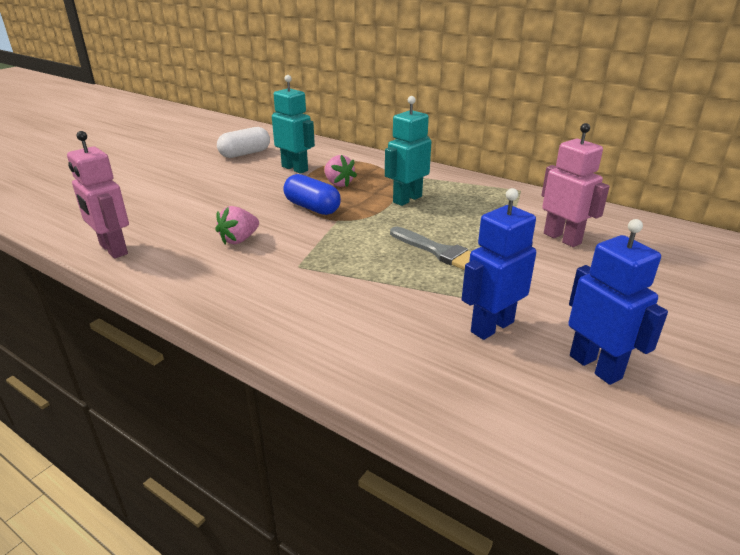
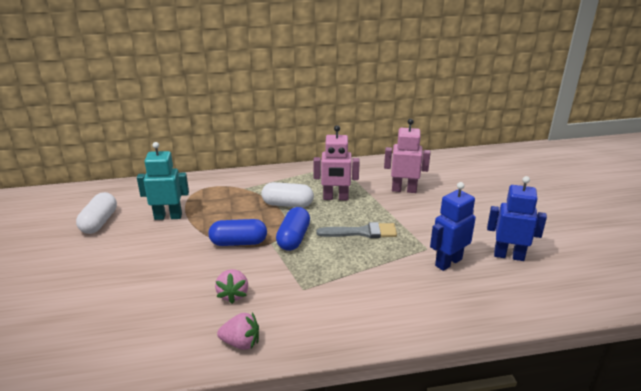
camera: 45 degrees left, 0 degrees up
pink robot [67,131,129,258] -> pink robot moved to [313,125,360,200]
pink strawberry [324,155,357,187] -> pink strawberry moved to [217,312,259,350]
turquoise robot [385,96,431,206] -> white capsule [261,182,314,207]
blue robot [462,188,536,340] -> blue robot turned 45 degrees clockwise [430,182,476,271]
none -> blue capsule [276,207,310,251]

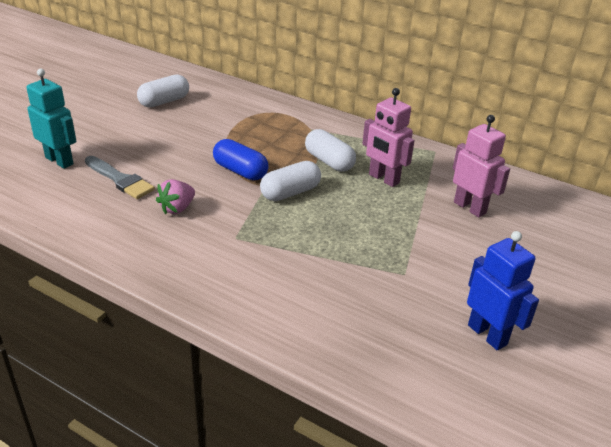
camera: 40 degrees right, 5 degrees up
turquoise robot [137,142,189,220] -> turquoise robot moved to [26,68,77,169]
pink strawberry [217,312,259,350] -> none
blue capsule [276,207,310,251] -> white capsule [260,161,321,201]
grey brush [317,222,397,238] -> grey brush moved to [85,156,155,199]
blue robot [430,182,476,271] -> none

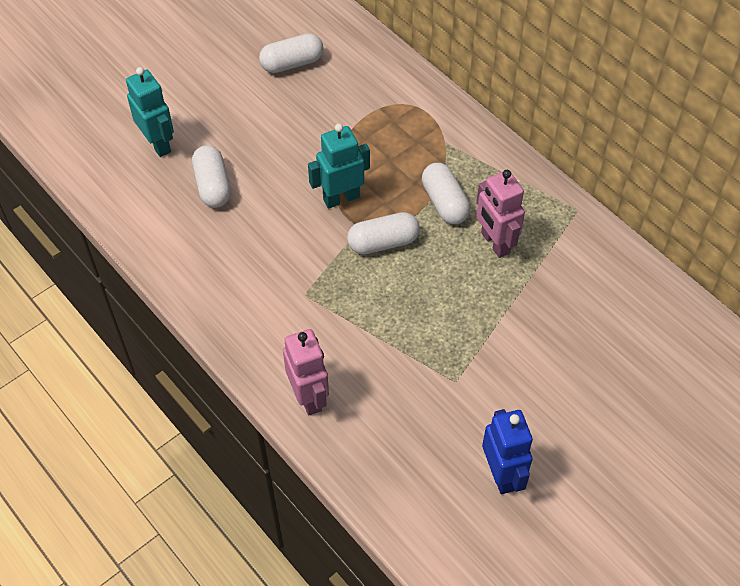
camera: 20 degrees right, 20 degrees up
grey brush [85,156,155,199] -> white capsule [192,145,231,208]
pink strawberry [156,179,195,215] -> none
blue capsule [213,139,269,180] -> turquoise robot [308,124,370,209]
pink robot [453,115,510,217] -> pink robot moved to [283,329,329,415]

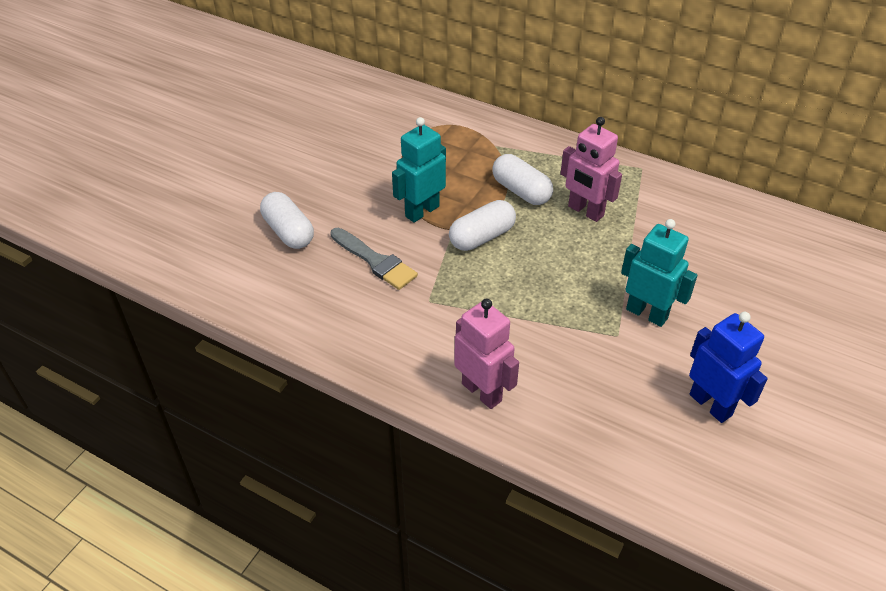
camera: 20 degrees left, 10 degrees down
turquoise robot [126,67,174,157] -> turquoise robot moved to [621,219,698,327]
white capsule [259,33,324,73] -> none
none -> grey brush [330,228,418,290]

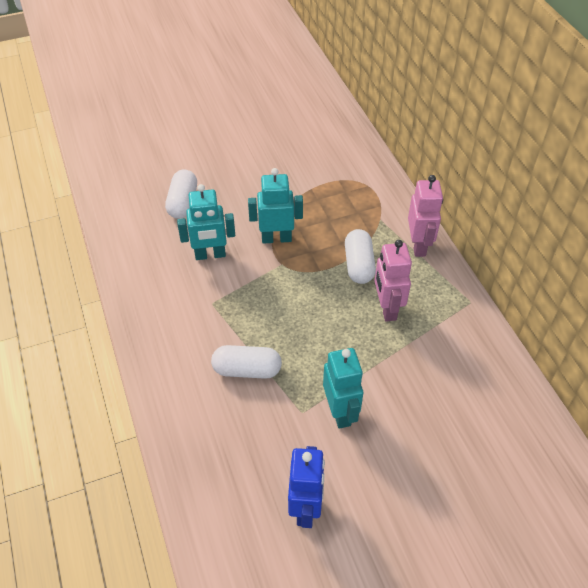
camera: 40 degrees right, 5 degrees up
grey brush [330,228,418,290] -> turquoise robot [177,184,235,260]
white capsule [449,200,516,251] -> white capsule moved to [211,345,282,379]
pink robot [454,298,519,409] -> pink robot moved to [408,175,443,257]

